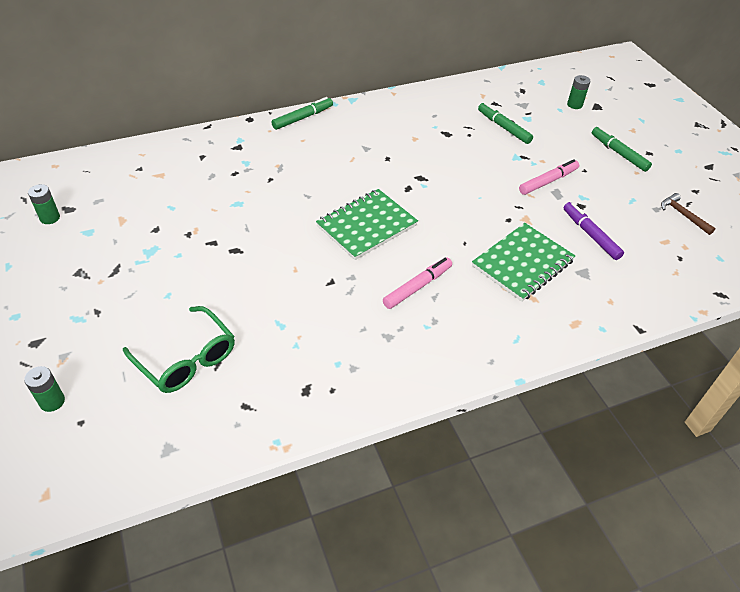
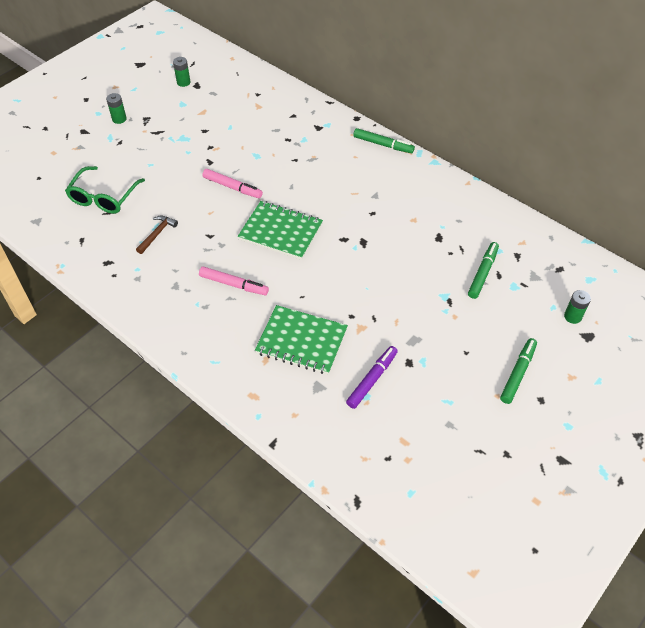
camera: 65 degrees right, 5 degrees up
green battery [24,366,65,412] -> green battery moved to [106,93,127,124]
pink marker [519,159,579,195] -> pink marker moved to [202,169,263,198]
brown hammer [661,193,716,235] -> brown hammer moved to [136,216,178,254]

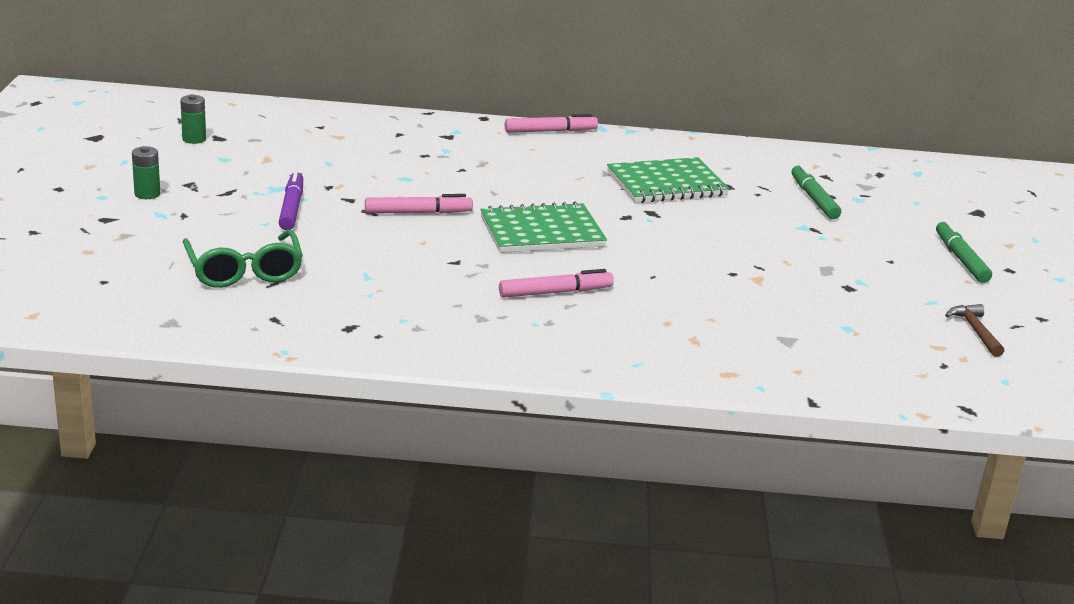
camera: 40 degrees left, 25 degrees down
brown hammer [136,216,178,254] -> brown hammer moved to [945,304,1004,357]
green notebook [255,305,348,374] -> green notebook moved to [607,157,729,203]
purple marker [346,346,398,409] -> purple marker moved to [279,170,303,230]
green marker [353,128,415,153] -> pink marker [505,114,598,133]
green battery [564,290,591,324] -> none

